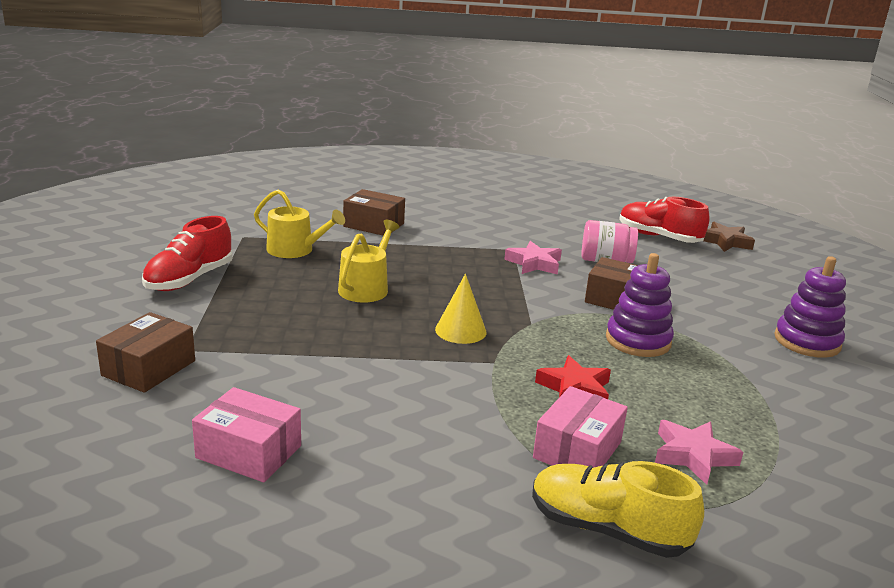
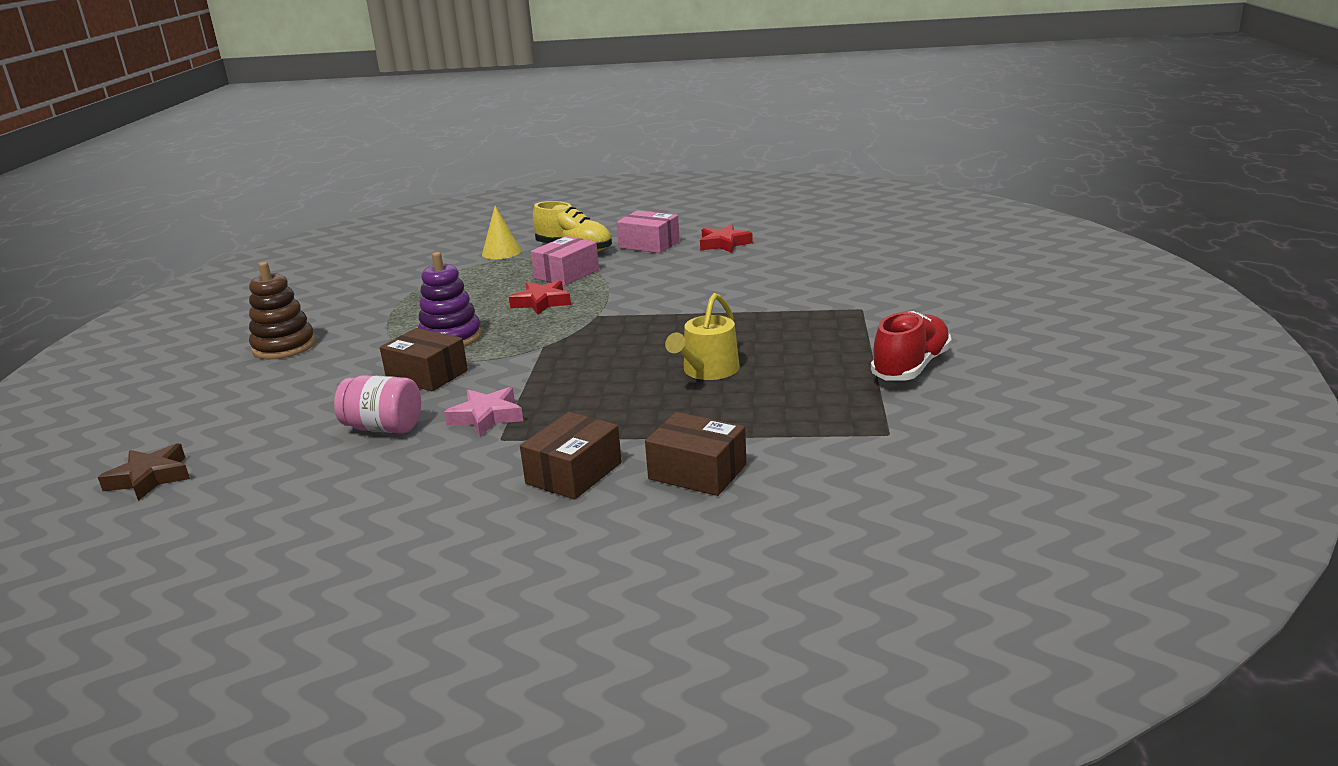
camera: 170 degrees left, 0 degrees up
brown box [96,312,195,393] -> brown box moved to [520,412,622,500]
pink box [192,387,301,482] -> pink box moved to [617,210,680,253]
yellow watering can [254,189,345,258] -> none
yellow cone [435,274,486,344] -> yellow cone moved to [482,206,522,259]
red shoe [619,197,710,243] -> none
pink star [655,420,743,485] -> none
purple stacking toy [774,256,846,358] -> brown stacking toy [249,262,316,359]
none -> red star [700,225,753,253]

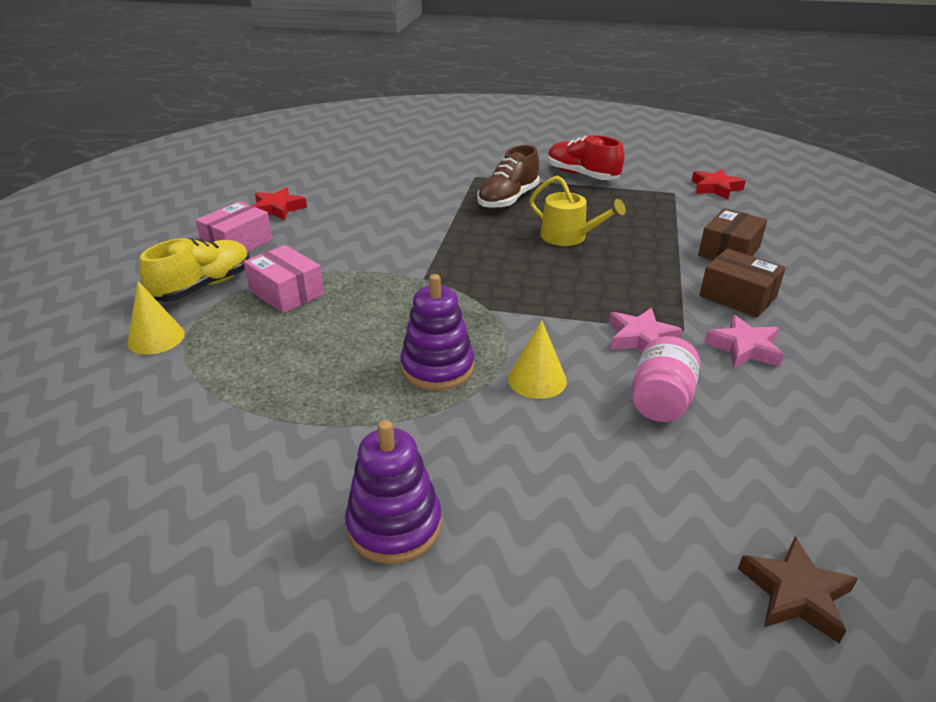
camera: 85 degrees left, 10 degrees up
brown stacking toy [249,262,316,359] -> purple stacking toy [345,420,442,564]
brown box [380,328,468,391] -> yellow cone [508,320,567,399]
red star [509,280,571,315] -> red star moved to [692,169,746,199]
none -> brown shoe [477,145,540,209]
none -> pink star [704,315,784,368]

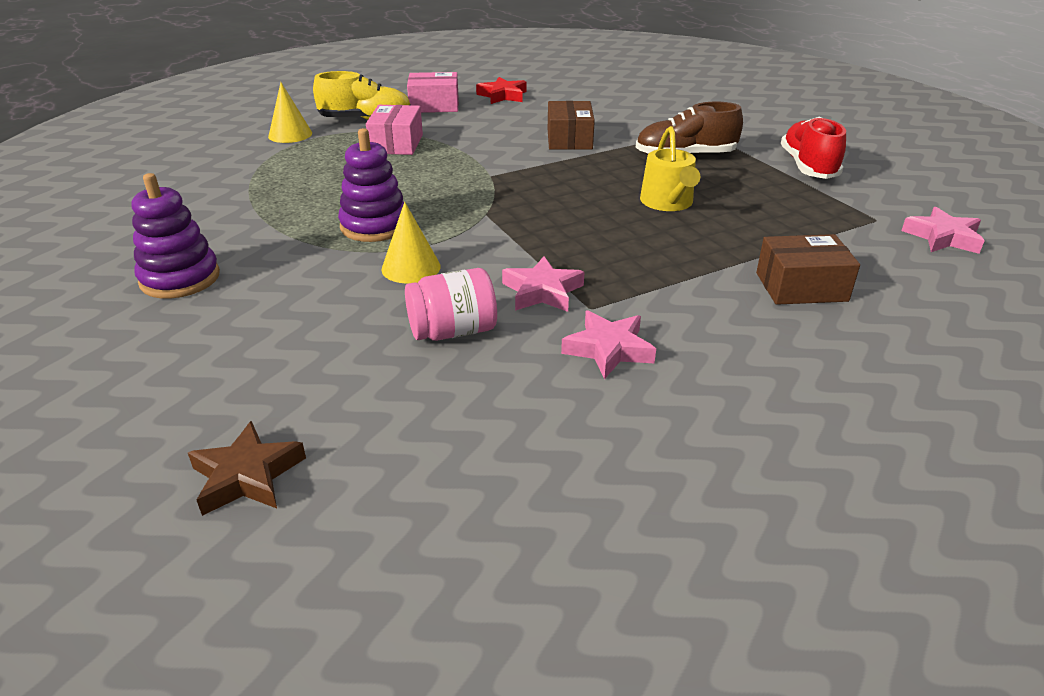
camera: 50 degrees right, 0 degrees up
red star [692,169,746,199] -> pink star [901,207,985,254]
brown box [699,249,786,317] -> brown box moved to [548,101,595,150]

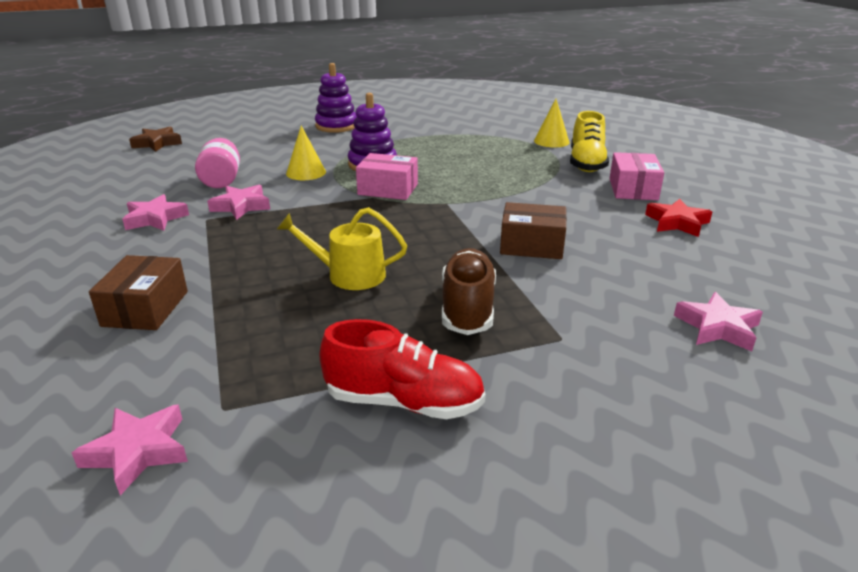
camera: 100 degrees right, 5 degrees down
pink box [366,105,423,155] -> pink box moved to [356,153,418,200]
none -> pink star [674,292,763,351]

